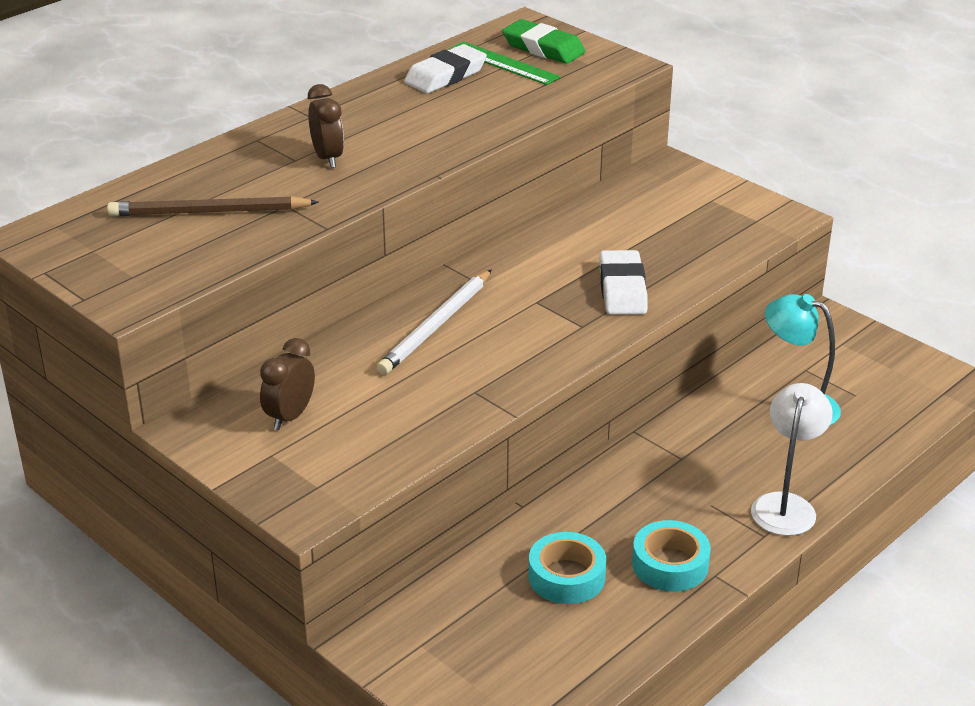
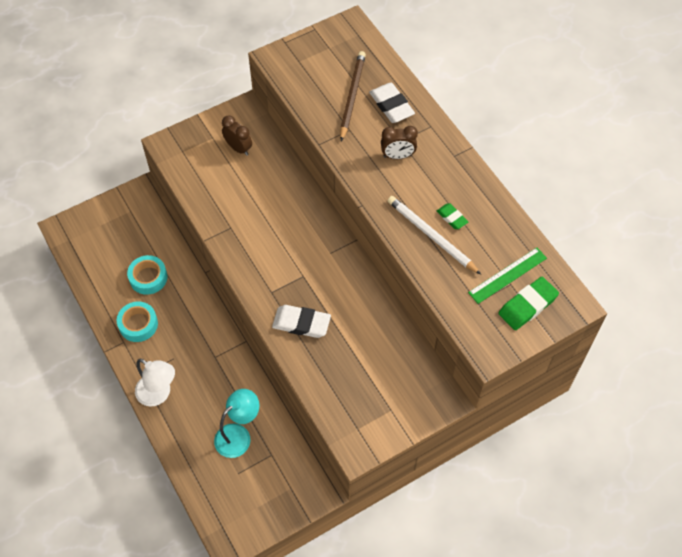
camera: 105 degrees right, 25 degrees up
white pencil [377,269,492,375] -> white pencil moved to [388,196,481,275]
white eraser [404,44,487,93] -> white eraser moved to [369,83,415,123]
none -> green eraser [437,203,469,229]

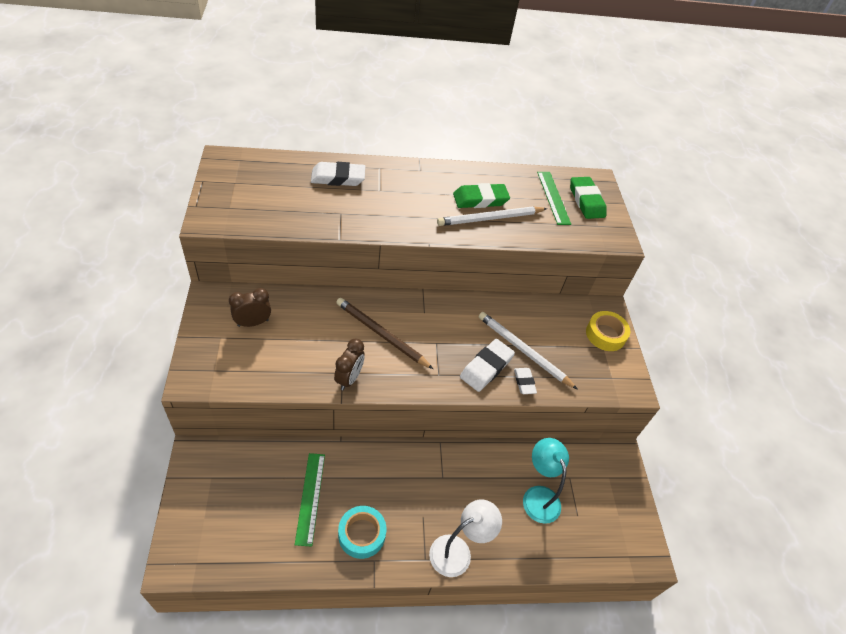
camera: 70 degrees left, 10 degrees down
turquoise tape [127,255,167,295] -> green ruler [295,453,325,547]
brown pencil [340,51,366,141] -> brown pencil moved to [336,298,433,369]
brown clock [381,126,418,159] -> brown clock moved to [334,339,365,390]
green eraser [437,203,469,229] -> green eraser [453,183,510,208], size x1.72
none -> white pencil [478,312,578,390]
none -> white eraser [514,368,537,394]
none -> yellow tape [586,311,630,351]

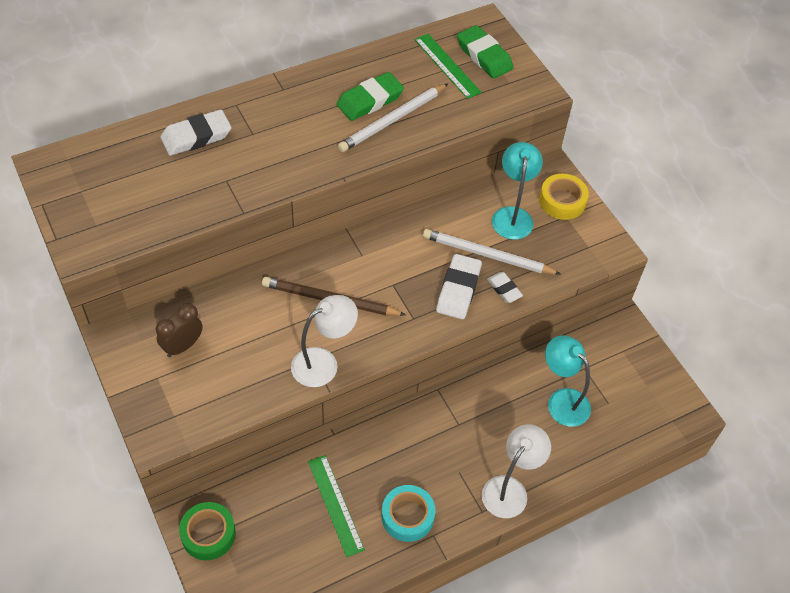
camera: 20 degrees left, 5 degrees up
brown clock [334,339,365,390] -> white lamp [291,295,358,387]
none -> green tape [179,502,236,560]
none -> turquoise lamp [492,142,543,239]

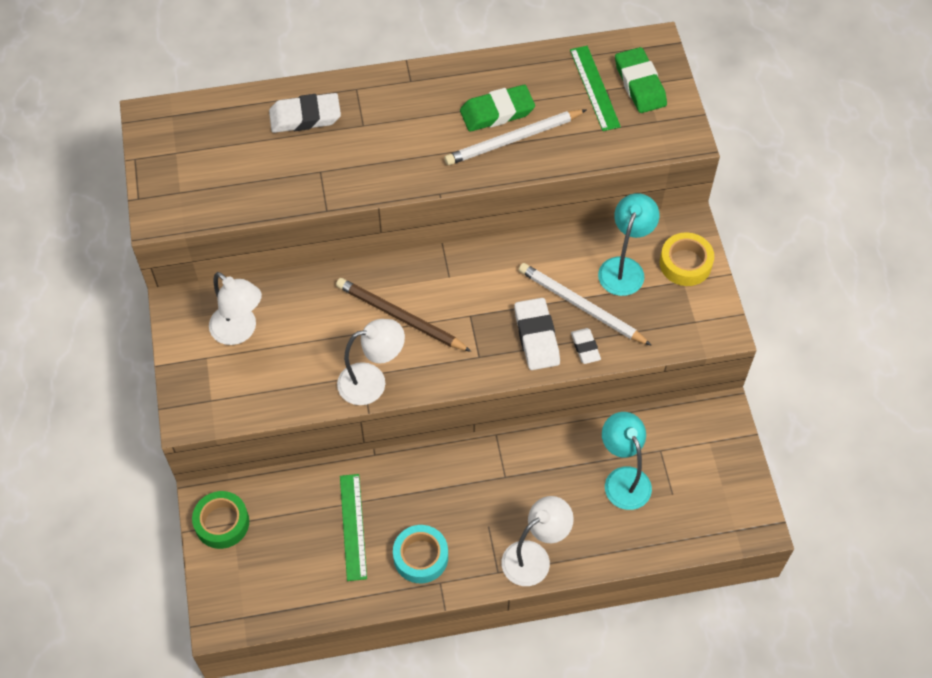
camera: 20 degrees right, 5 degrees up
brown clock [156,304,203,357] -> white lamp [209,272,262,345]
white eraser [436,254,482,319] -> white eraser turned 45 degrees counterclockwise [514,298,560,370]

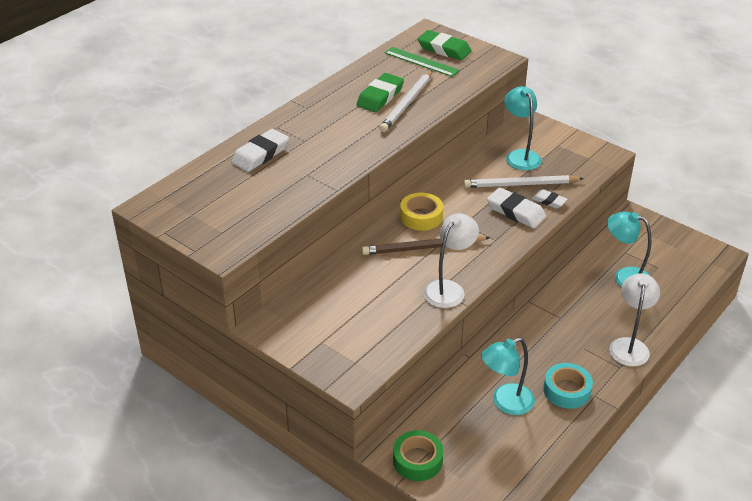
camera: 40 degrees left, 20 degrees down
white lamp [209,272,262,345] -> none
green ruler [340,474,367,581] -> turquoise lamp [481,337,535,415]
yellow tape [660,232,714,286] -> yellow tape moved to [400,193,443,231]

